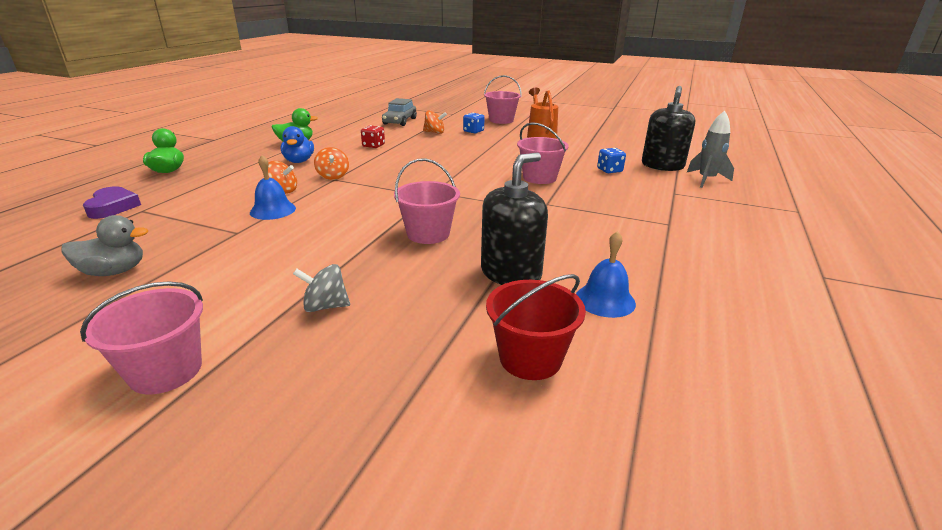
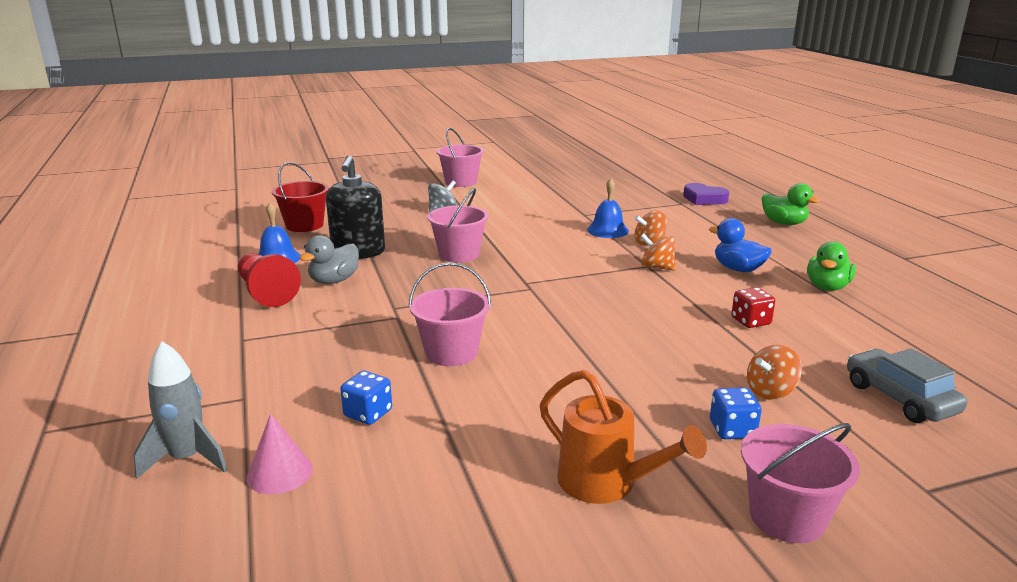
camera: 140 degrees right, 5 degrees down
grey duck [61,215,148,276] -> grey duck moved to [299,235,359,284]
black soap dispenser [642,86,695,171] -> pink cone [247,414,313,494]
none -> red pawn [238,253,301,307]

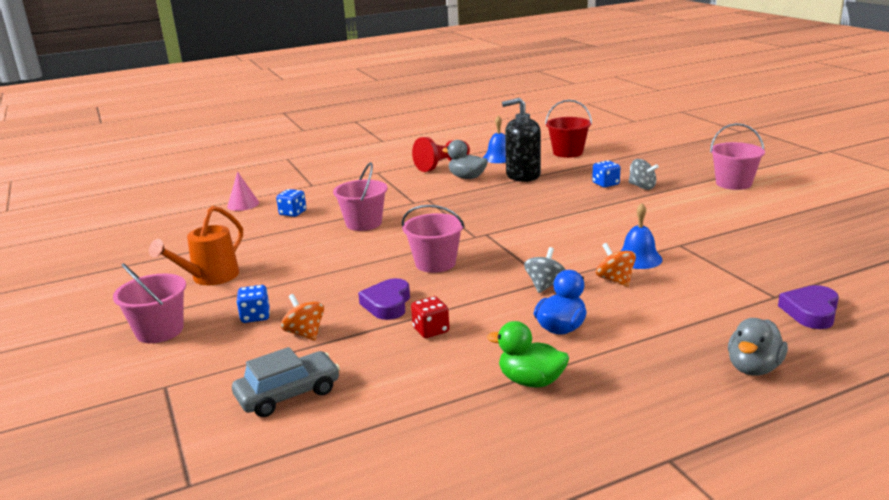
camera: 85 degrees right, 0 degrees up
grey rocket [134,341,227,479] -> none
pink bucket [427,188,489,263] -> pink bucket moved to [402,205,465,273]
orange spinning top [640,234,676,271] -> grey spinning top [524,247,566,293]
green duck [762,183,820,225] -> grey duck [728,318,788,376]
none -> purple heart [358,278,410,320]
none -> blue dice [592,160,620,187]

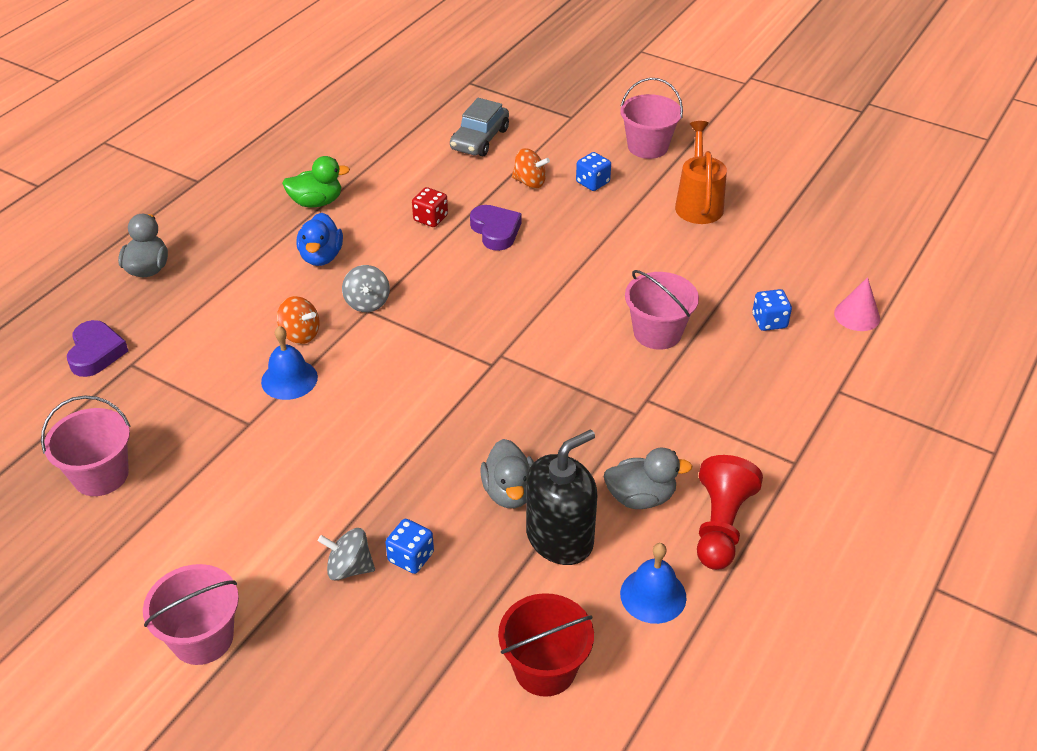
camera: 145 degrees right, 20 degrees up
pink bucket [402,205,465,273] -> pink bucket moved to [41,395,130,496]
none -> grey duck [480,439,534,508]

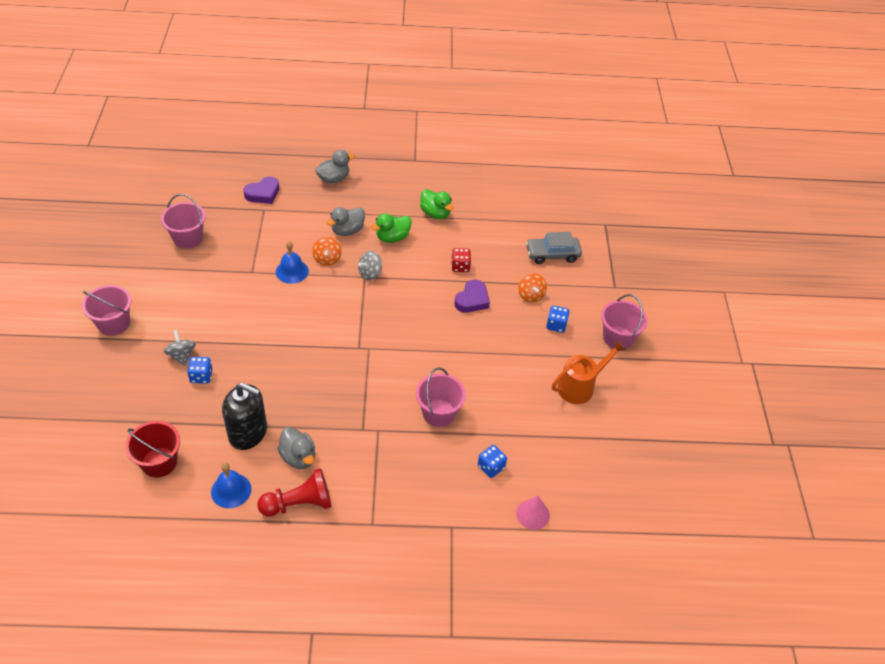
camera: 55 degrees right, 5 degrees up
blue duck [296,213,343,266] -> green duck [371,213,412,243]
grey duck [480,439,534,508] -> grey duck moved to [326,207,365,236]

